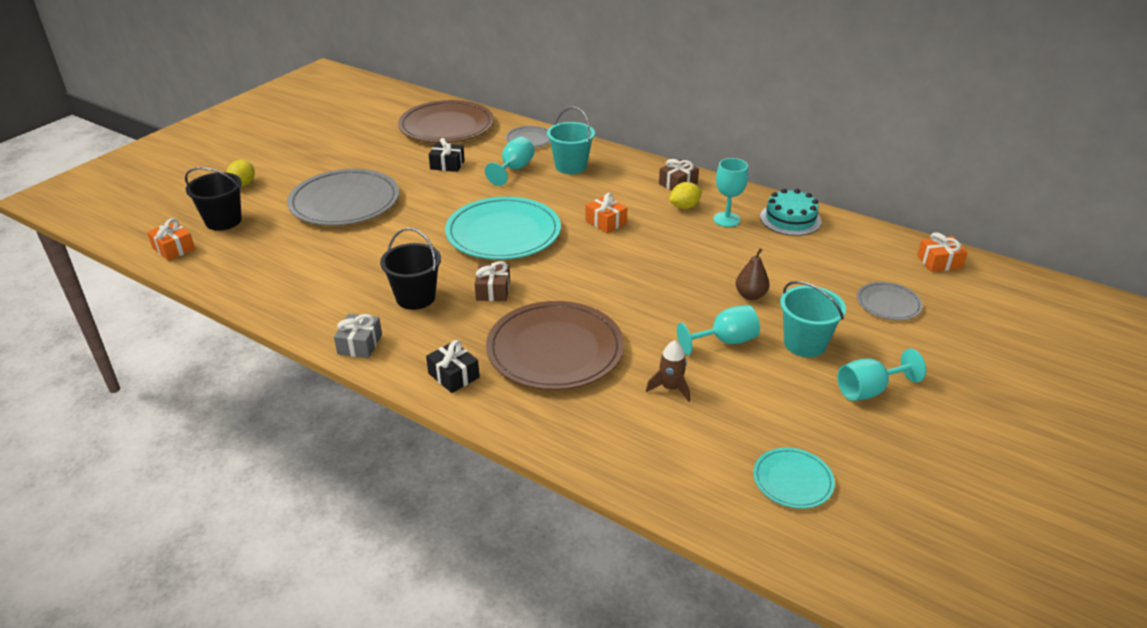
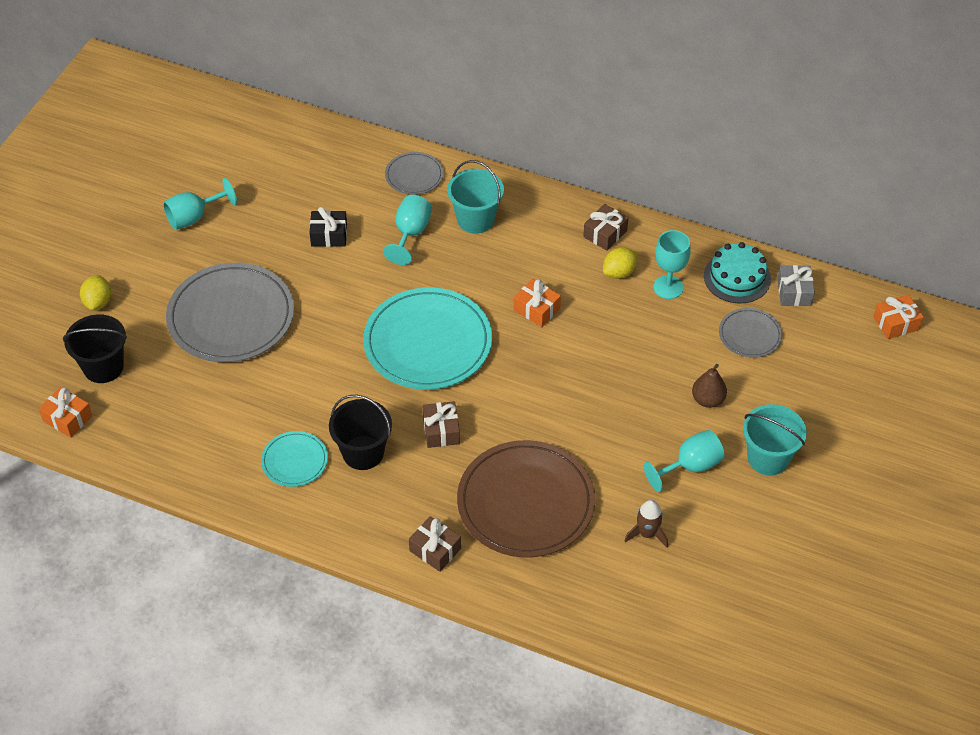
camera: 10 degrees left, 15 degrees up
grey gift [334,314,382,358] -> grey gift moved to [777,265,815,306]
brown plate [398,100,494,143] -> none
black gift [426,340,480,393] -> brown gift [409,516,461,572]
turquoise plate [753,447,835,509] -> turquoise plate moved to [261,431,328,487]
turquoise goblet [837,349,926,401] -> turquoise goblet moved to [163,178,237,230]
grey plate [857,282,923,320] -> grey plate moved to [719,308,782,358]

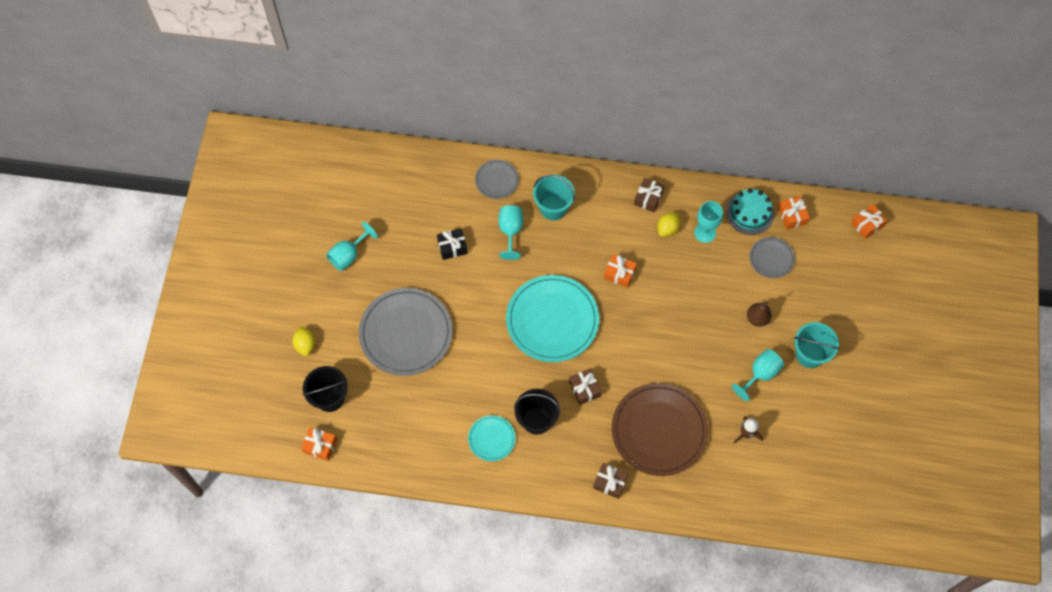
camera: 15 degrees left, 15 degrees up
grey gift [777,265,815,306] -> orange gift [778,196,810,229]

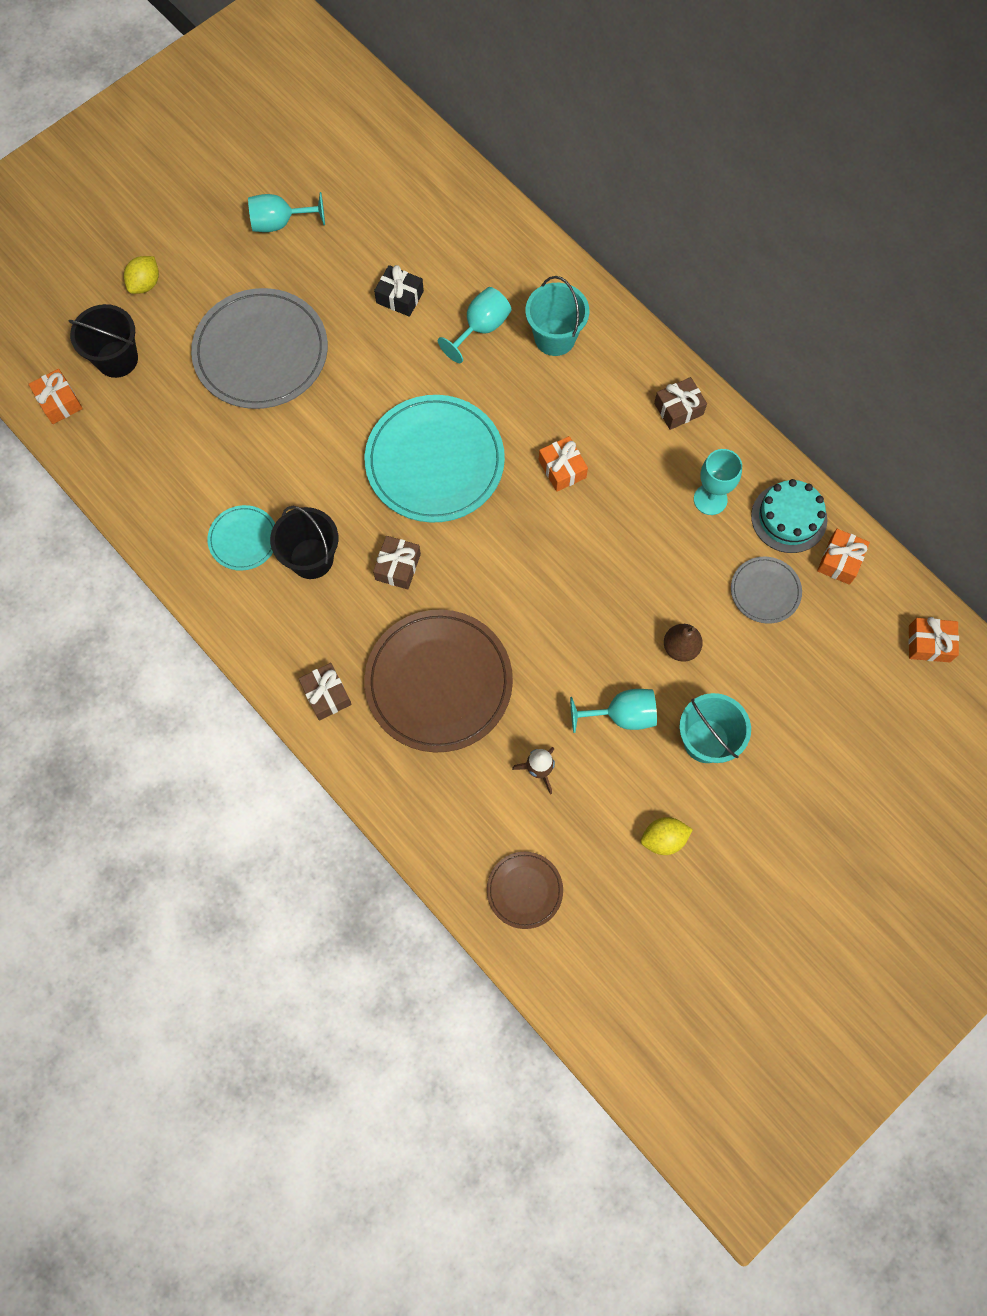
camera: 40 degrees right, 5 degrees up
grey plate [475,160,519,199] -> none
yellow lemon [657,212,680,237] -> yellow lemon moved to [641,817,693,855]
none -> brown plate [487,852,563,929]

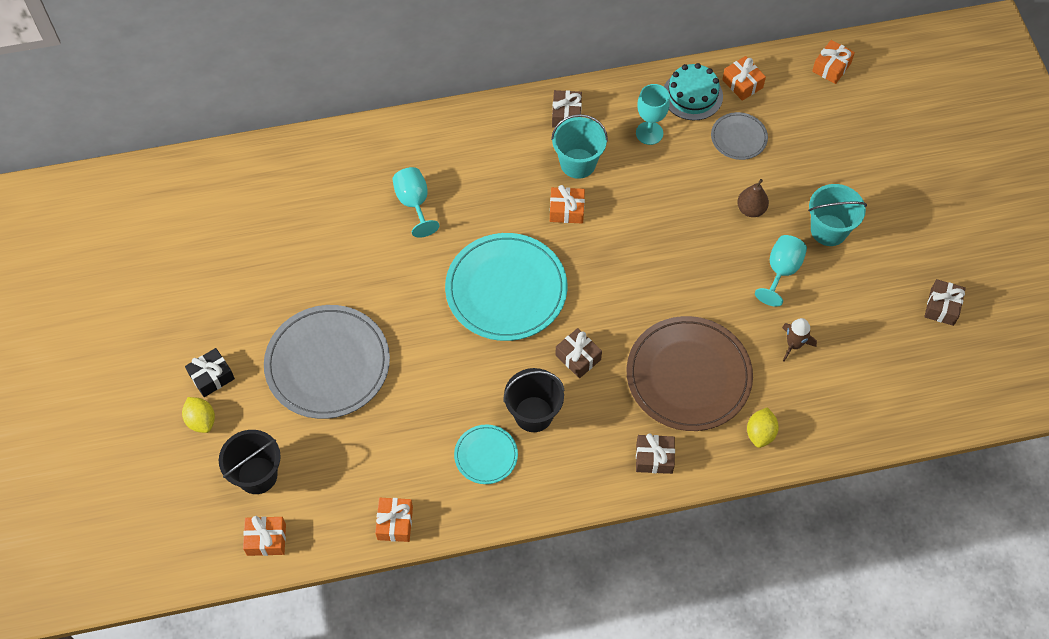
camera: 60 degrees left, 10 degrees down
turquoise goblet [248,192,325,232] -> none
black gift [374,265,424,317] -> black gift moved to [185,348,235,397]
brown plate [487,852,563,929] -> none
turquoise bucket [525,276,589,356] -> turquoise bucket moved to [551,114,608,179]
yellow lemon [641,817,693,855] -> yellow lemon moved to [747,407,779,448]
none -> orange gift [375,498,413,542]
none -> brown gift [924,279,966,326]

